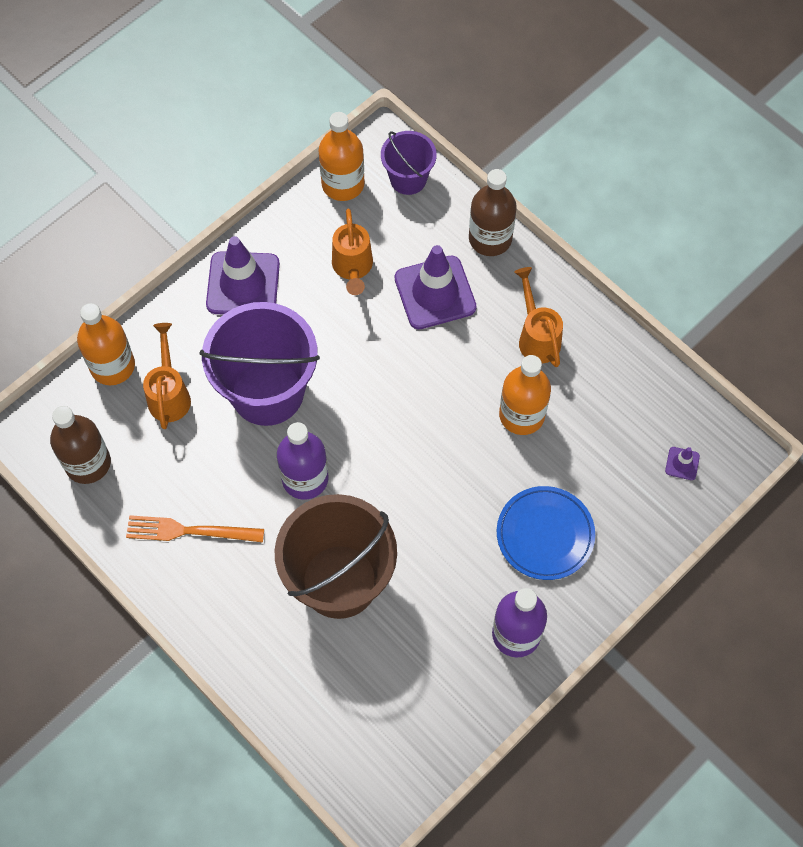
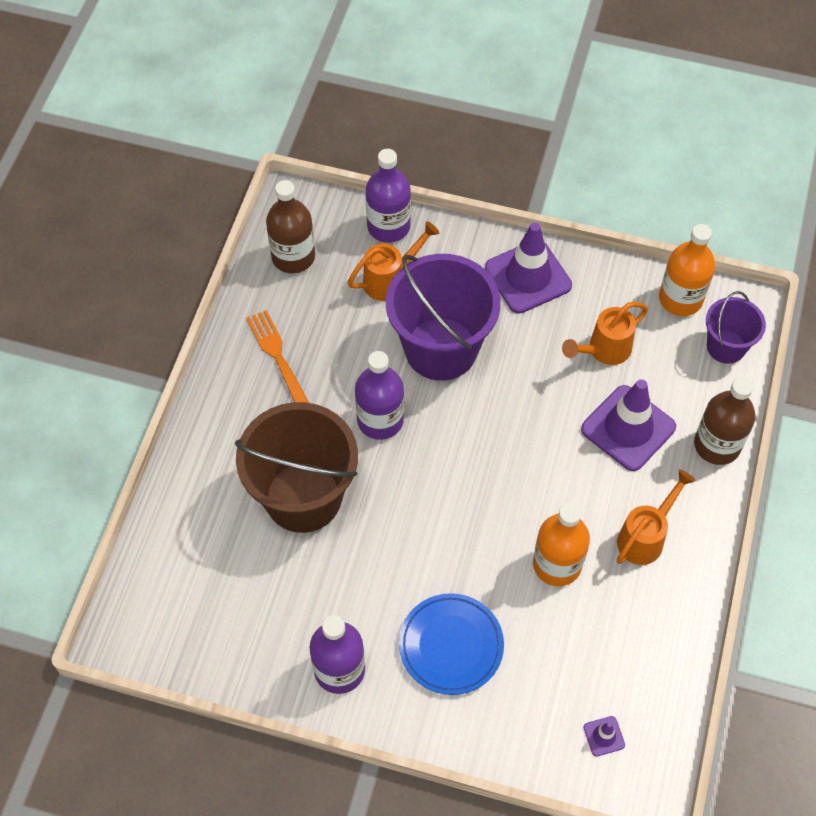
camera: 60 degrees right, 5 degrees down
orange bottle [77,303,135,385] -> purple bottle [366,149,411,243]

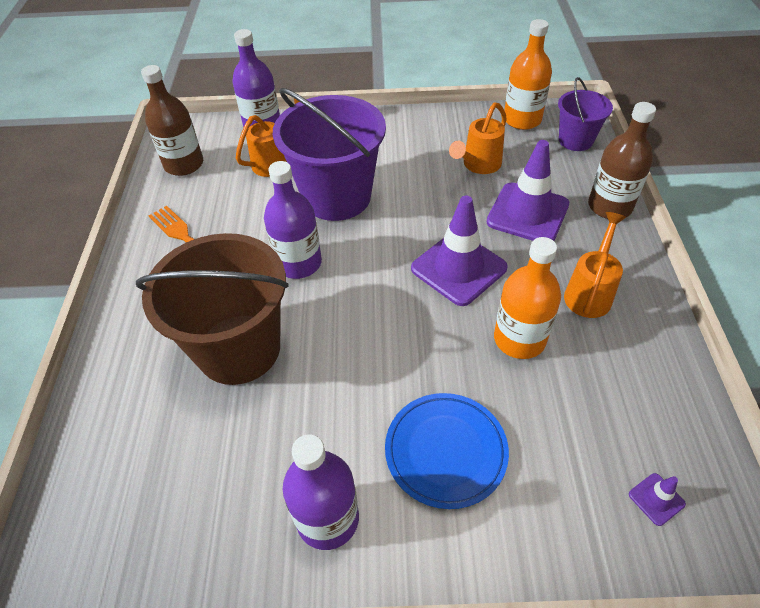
camera: 15 degrees left, 10 degrees down
purple traffic cone [485,223,572,313] -> purple traffic cone moved to [411,196,508,306]

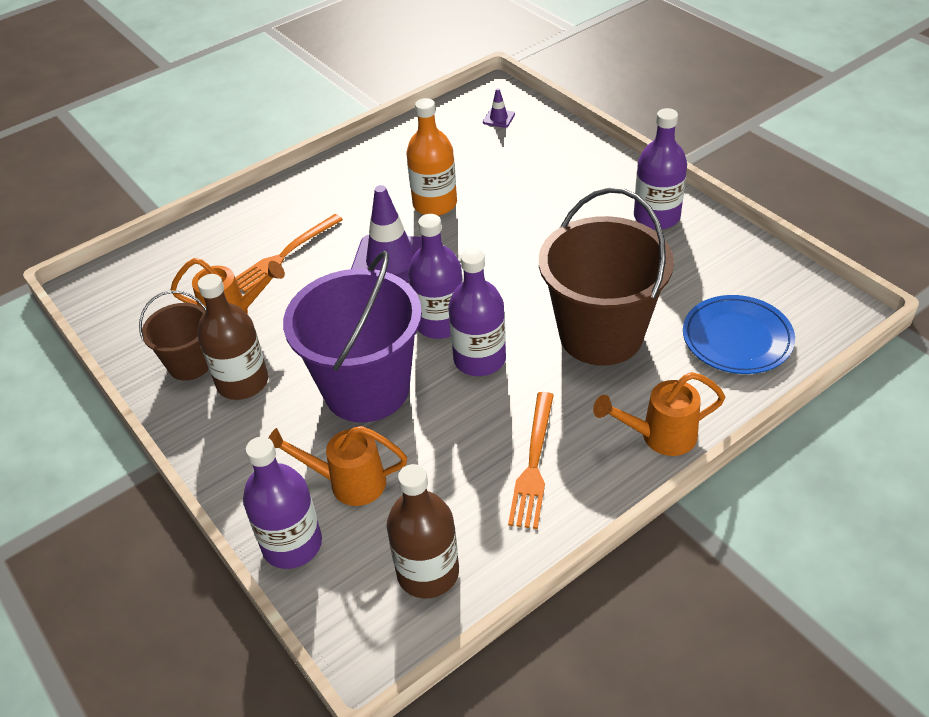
camera: 125 degrees left, 5 degrees down
blue plate [385,393,509,509] -> blue plate moved to [683,295,795,374]
purple traffic cone [486,140,569,241] -> orange fork [235,214,343,292]
orange bottle [504,19,552,130] -> none
purple bucket [558,77,613,151] -> none
orange watering can [564,212,626,318] -> orange watering can moved to [593,372,725,456]
brown bottle [588,102,656,219] -> brown bottle moved to [198,274,268,400]
none -> brown bucket [139,290,209,380]
none -> purple bottle [408,214,463,339]

